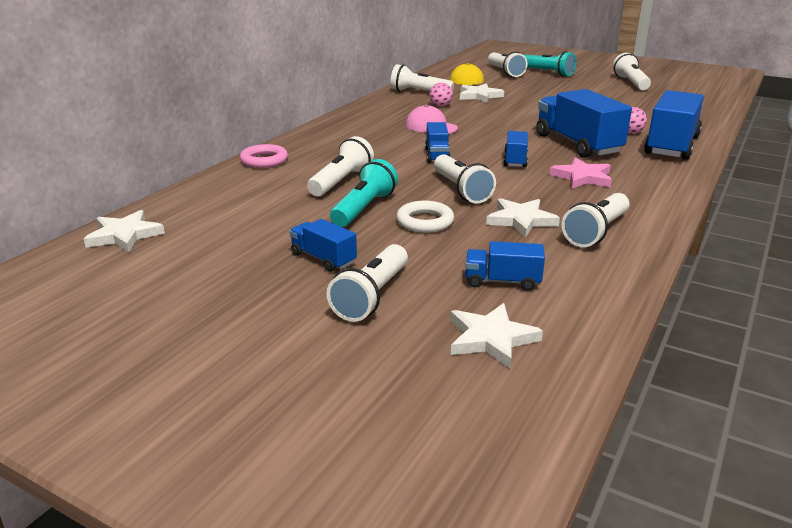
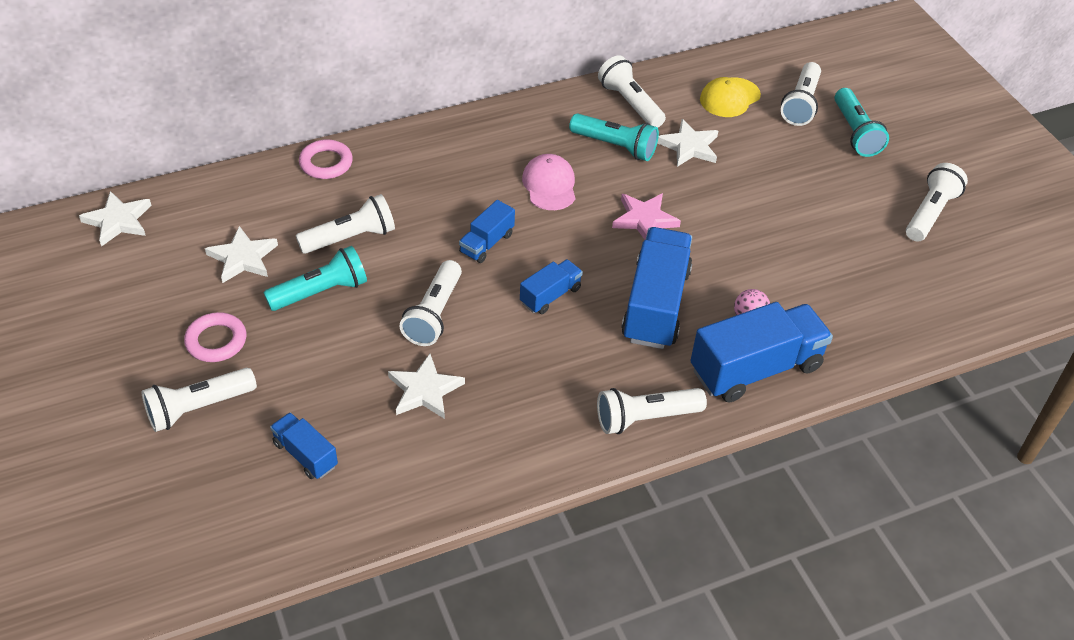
camera: 35 degrees right, 20 degrees up
blue truck [289,219,357,272] -> pink ring [184,312,246,362]
white ring [396,201,454,233] -> none
pink ball [429,82,453,107] -> turquoise flashlight [569,114,659,161]
white star [450,303,543,369] -> white star moved to [205,226,278,283]
pink star [549,158,612,189] -> pink star moved to [612,193,681,240]
white flashlight [562,193,629,247] -> white flashlight moved to [597,388,707,434]

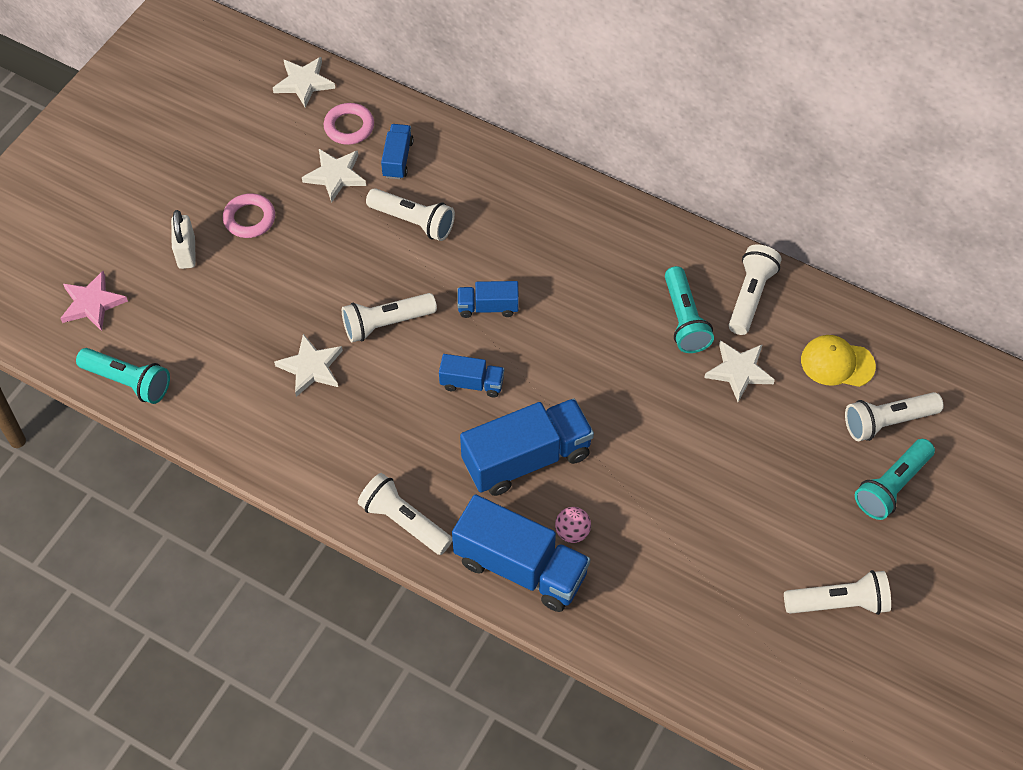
camera: 55 degrees right, 10 degrees up
white flashlight [142,368,257,432] -> white padlock [171,210,196,269]
turquoise flashlight [264,246,367,311] -> turquoise flashlight moved to [76,348,170,404]
blue truck [270,412,338,479] -> blue truck moved to [381,124,414,179]
pink ring [299,140,353,179] -> pink ring moved to [324,103,374,145]
pink cap [522,154,575,210] -> none
pink star [612,193,681,240] -> pink star moved to [60,271,128,331]

